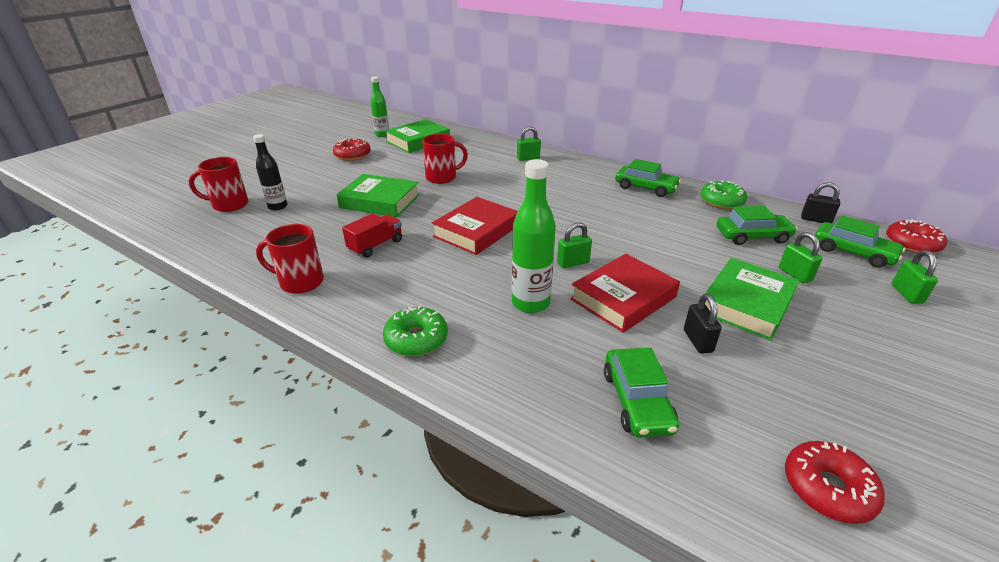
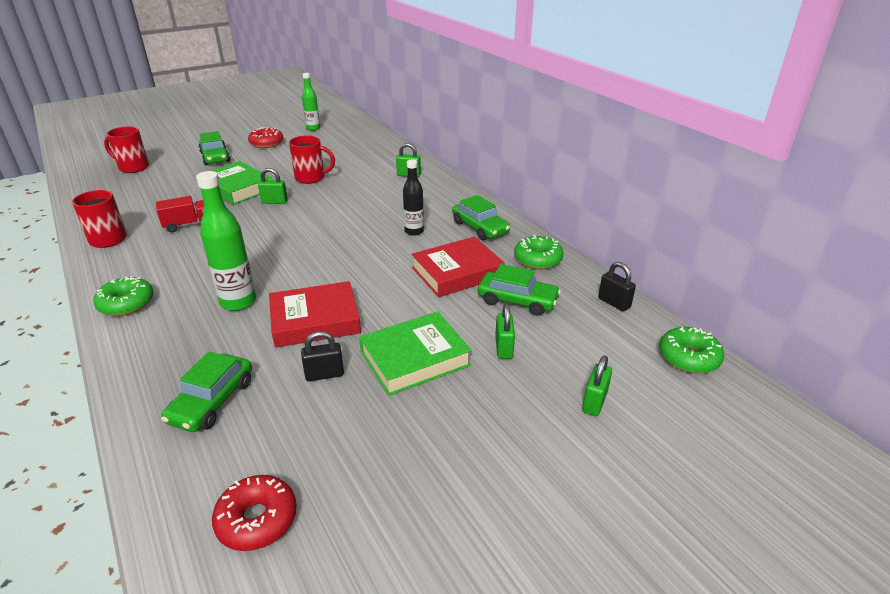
camera: 25 degrees right, 0 degrees up
black bottle [253,134,287,211] -> black bottle moved to [403,160,424,236]
green book [385,119,450,153] -> none
red book [432,197,518,255] -> red book moved to [411,236,505,297]
green padlock [557,222,592,268] -> green padlock moved to [258,168,288,204]
black padlock [684,294,722,354] -> black padlock turned 60 degrees clockwise [301,331,344,381]
green car [815,216,905,268] -> green car moved to [199,131,230,165]
red donut [886,219,947,253] -> green donut [659,327,724,374]

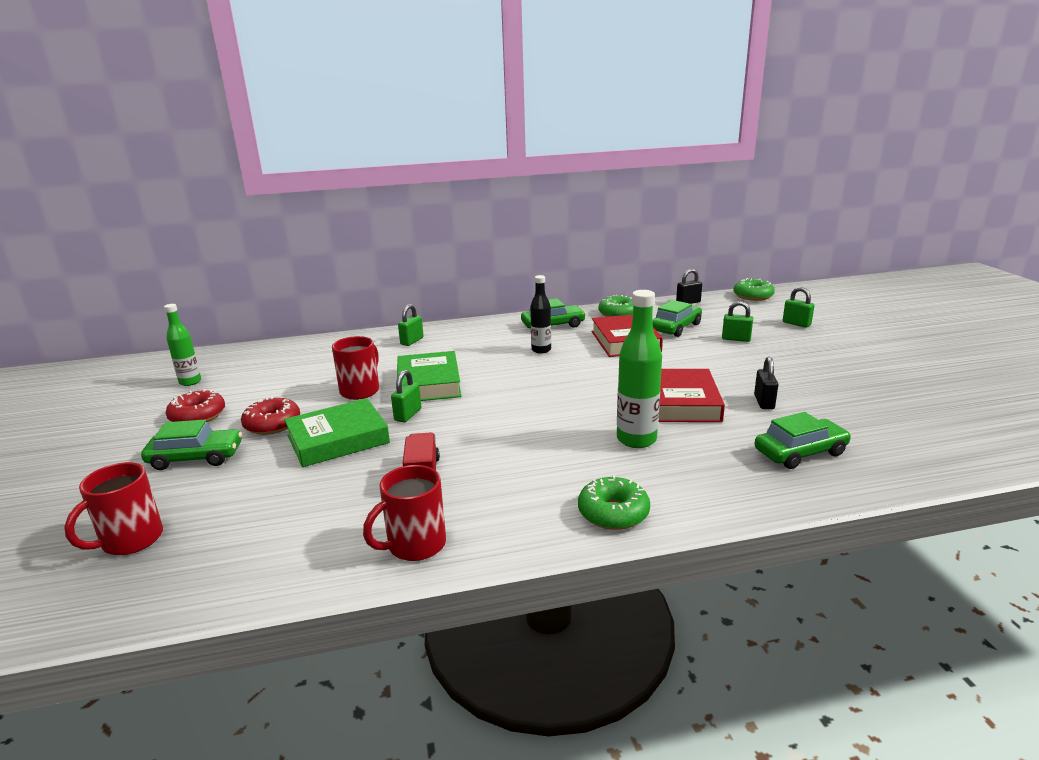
camera: 70 degrees left, 10 degrees down
green car [161,351,252,432] -> green car turned 60 degrees counterclockwise [755,412,851,469]
red donut [212,475,297,551] -> red donut moved to [241,396,300,435]
green book [359,312,472,396] -> green book moved to [397,351,461,401]

